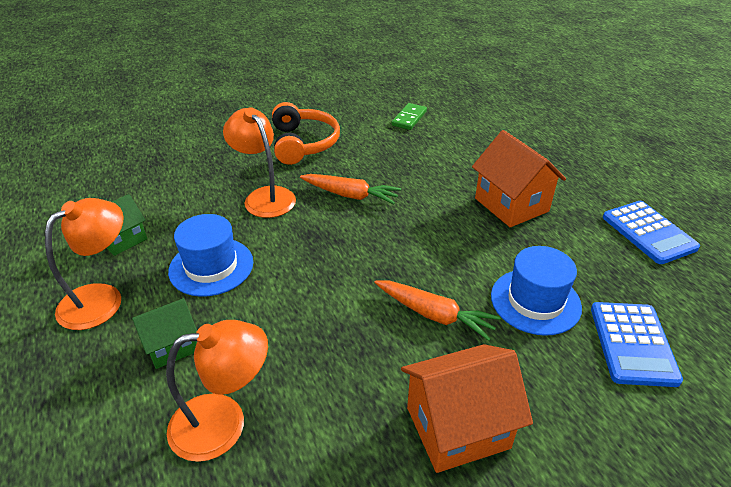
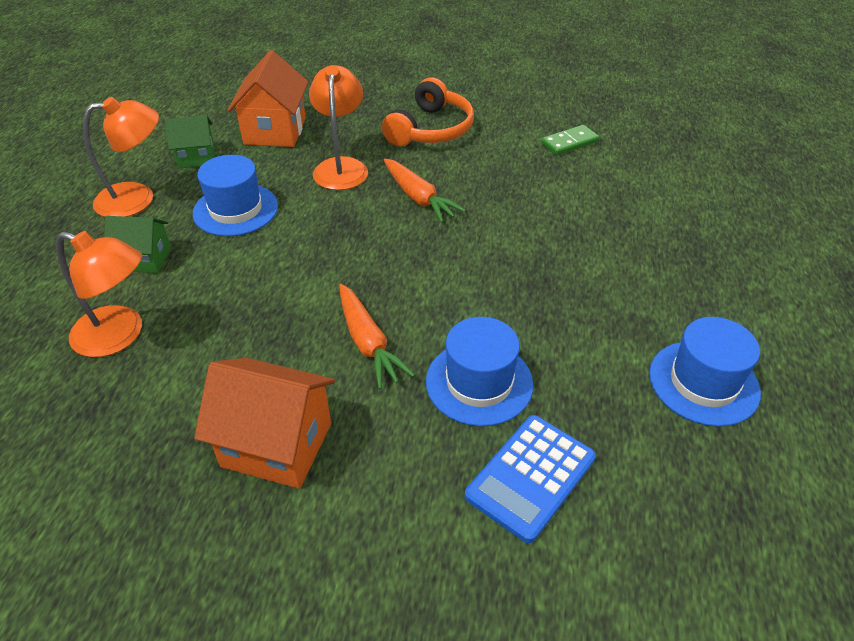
camera: 35 degrees right, 5 degrees up
orange house [472,130,566,227] -> orange house moved to [227,50,308,147]
blue calculator [603,201,700,264] -> blue hat [649,317,761,427]

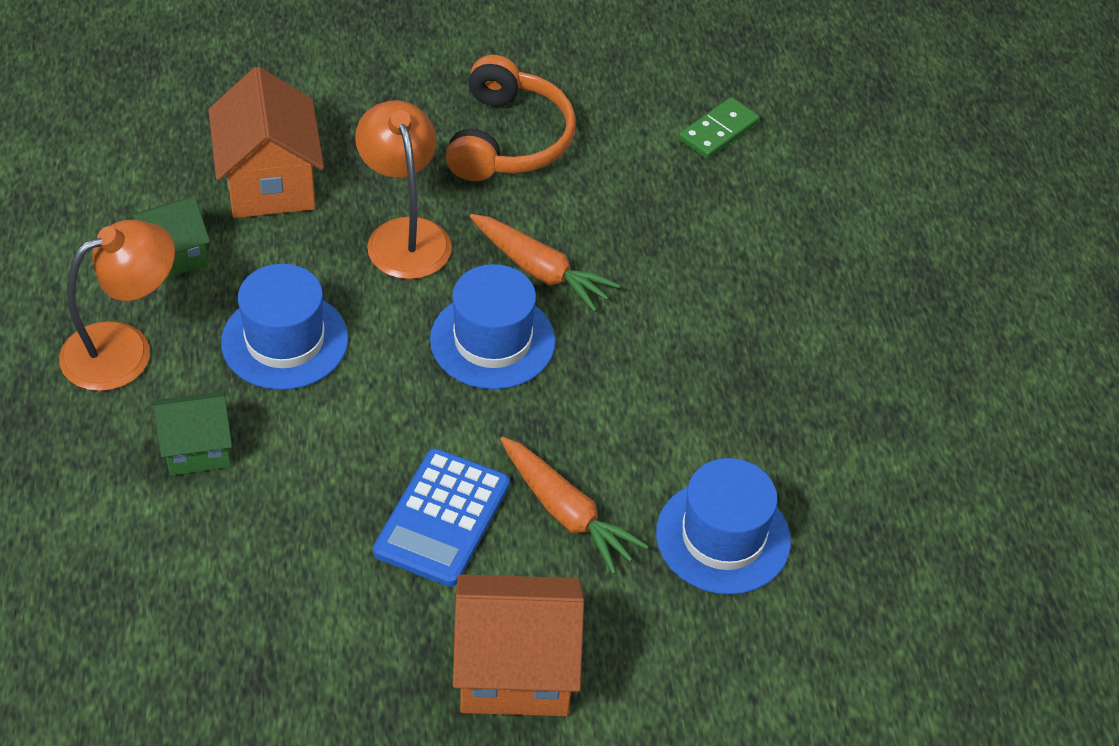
camera: 20 degrees left, 5 degrees up
orange lamp [56,231,142,357] -> none
blue calculator [465,415,596,543] -> blue calculator moved to [373,449,510,587]
blue hat [649,317,761,427] -> blue hat moved to [430,264,555,389]

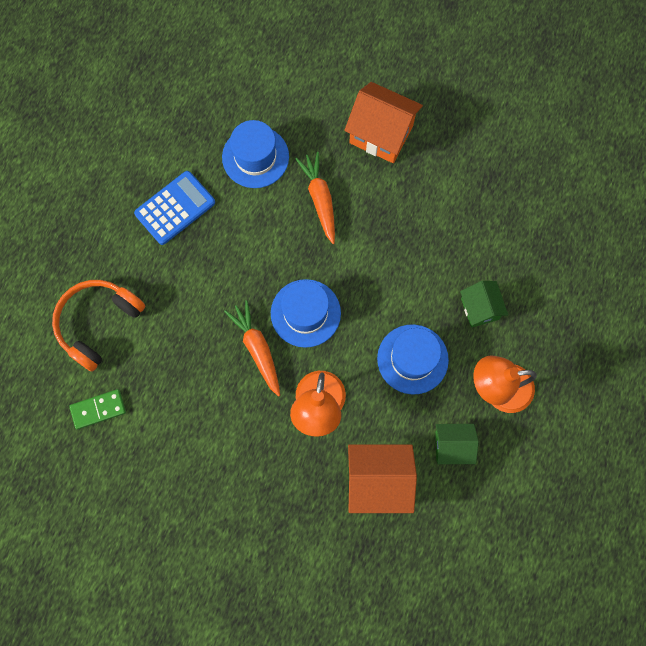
camera: 150 degrees left, 25 degrees up
green house [154,391,232,476] -> green house turned 60 degrees clockwise [460,281,508,328]
orange house [208,67,324,218] -> orange house turned 75 degrees clockwise [348,444,417,513]
blue calculator [373,449,510,587] -> blue calculator moved to [134,171,215,245]
orange headphones [446,55,576,181] -> orange headphones moved to [52,280,145,372]

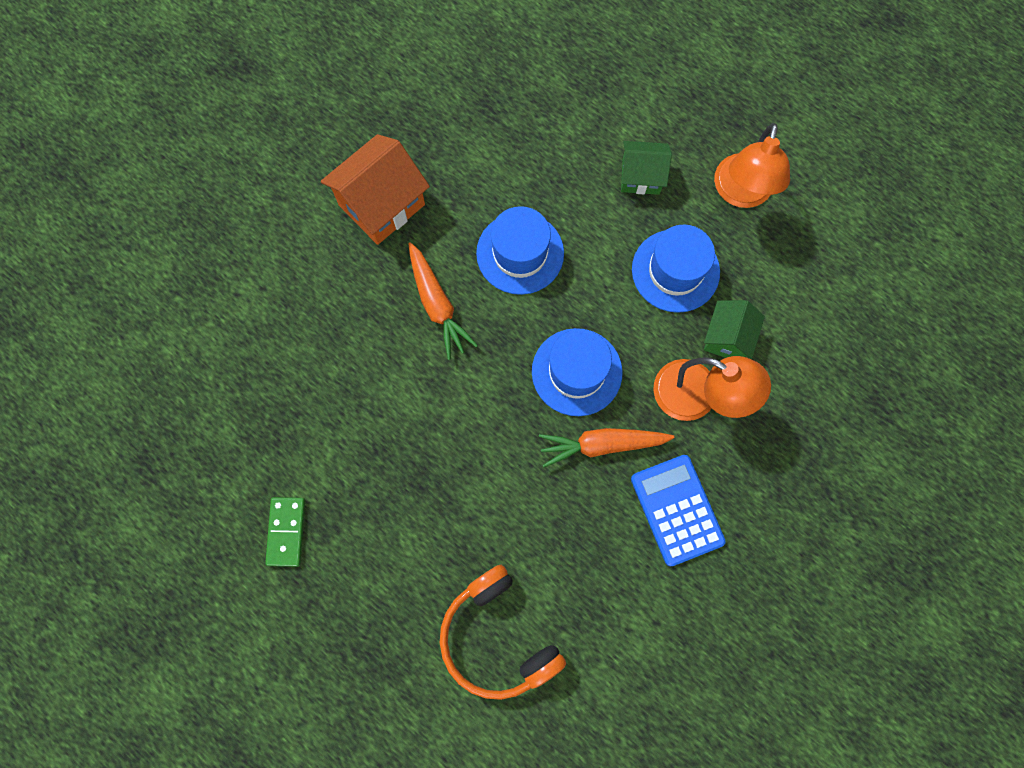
camera: 70 degrees left, 0 degrees up
green domino [69,389,126,430] -> green domino moved to [265,497,305,567]
blue calculator [134,171,215,245] -> blue calculator moved to [631,455,726,566]
blue hat [222,120,289,188] -> blue hat moved to [476,206,564,295]
orange carrot [295,152,335,244] -> orange carrot turned 120 degrees counterclockwise [408,242,478,360]
orange house [348,444,417,513] -> none
green house [435,424,479,464] -> green house moved to [704,300,765,359]

